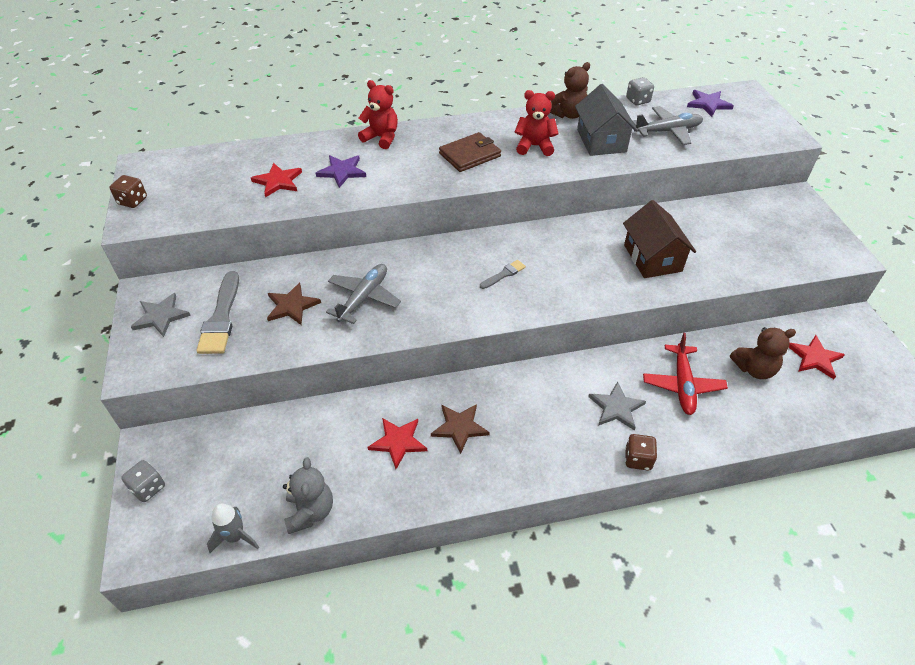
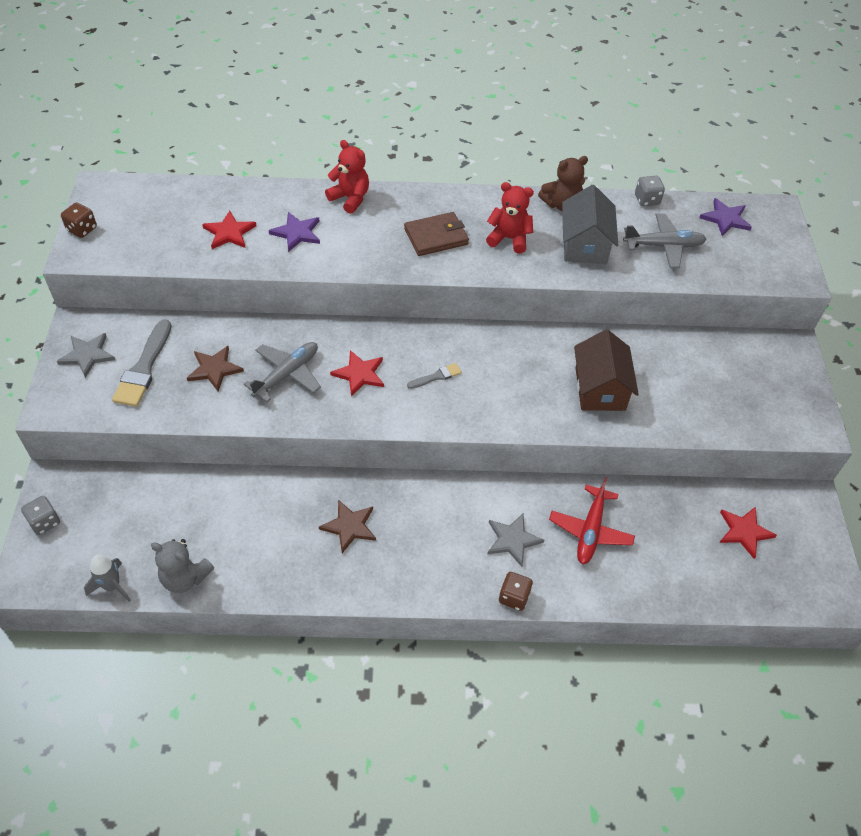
camera: 10 degrees right, 5 degrees up
grey teddy bear [283,457,333,534] -> grey teddy bear turned 105 degrees clockwise [151,539,214,593]
red star [368,418,427,469] -> red star moved to [330,350,384,397]
brown teddy bear [730,327,796,379] -> none

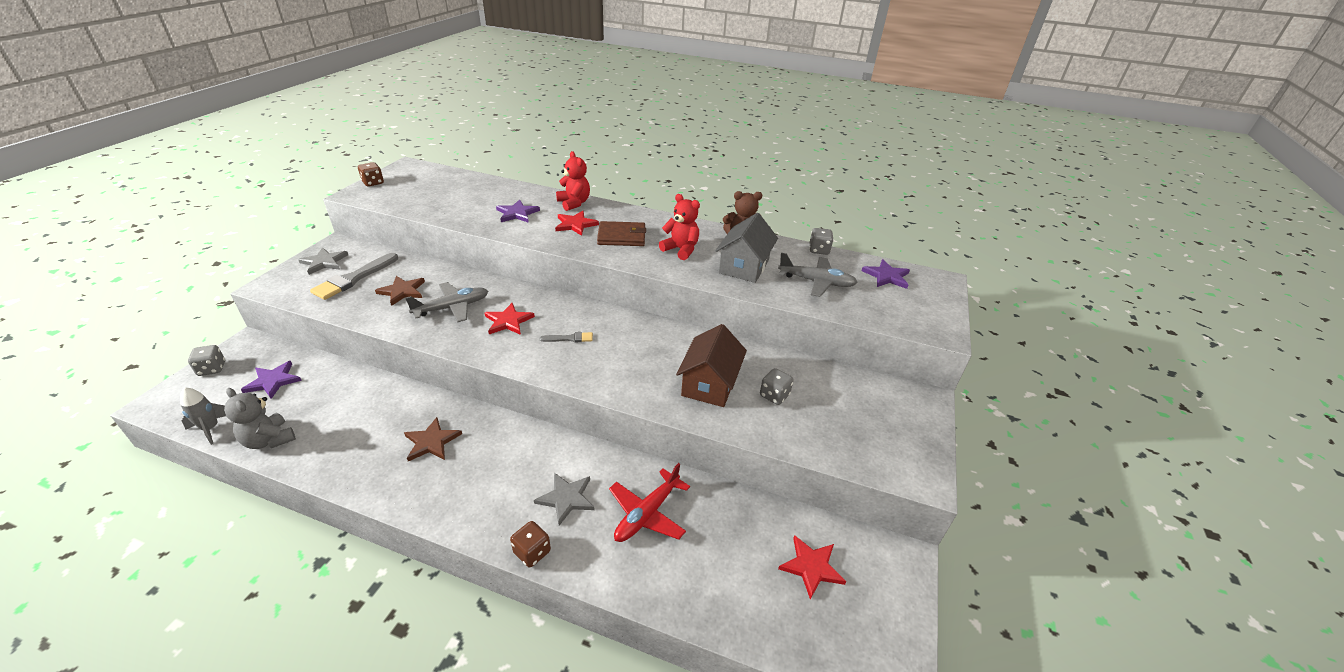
camera: 20 degrees right, 15 degrees down
red star [202,211,256,249] -> red star moved to [555,211,599,236]
none -> purple star [241,361,302,399]
none -> grey dice [760,368,794,405]

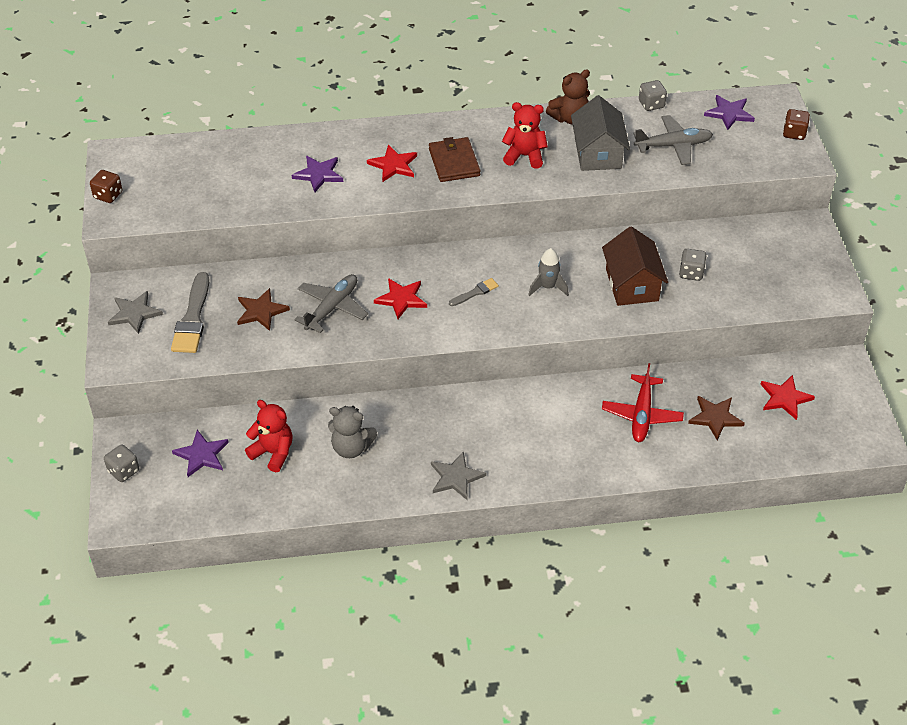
camera: 25 degrees left, 10 degrees up
grey rocket [180,387,226,445] -> grey rocket moved to [528,248,569,296]
grey teddy bear [224,388,296,449] -> grey teddy bear moved to [328,406,377,458]
brown star [404,417,462,461] -> brown star moved to [688,396,745,440]
brown dice [510,521,551,567] -> brown dice moved to [783,109,810,140]
grey star [534,473,594,526] -> grey star moved to [431,451,486,500]
red teddy bear [556,151,590,211] -> red teddy bear moved to [245,400,293,472]
brown wallet [597,221,646,246] -> brown wallet turned 75 degrees counterclockwise [429,137,480,182]

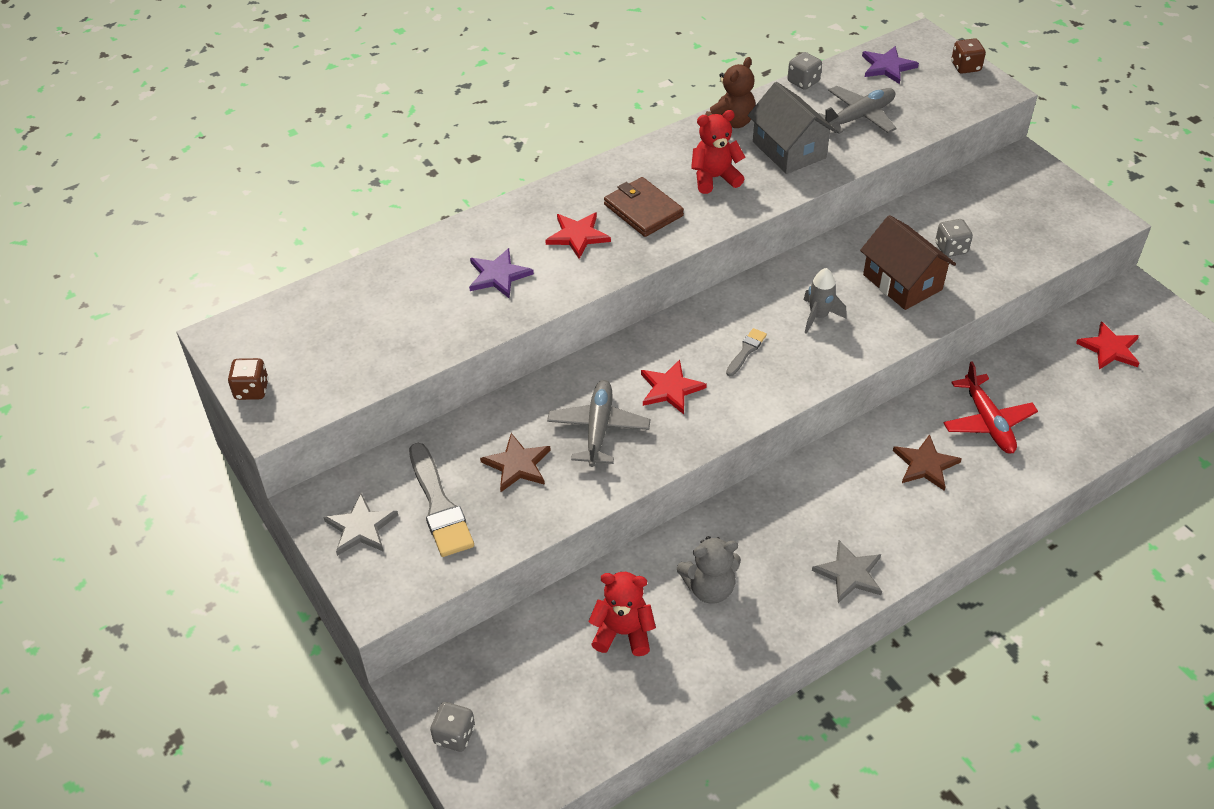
camera: 25 degrees left, 0 degrees up
purple star [172,430,229,477] -> none
brown star [688,396,745,440] -> brown star moved to [893,434,962,491]

